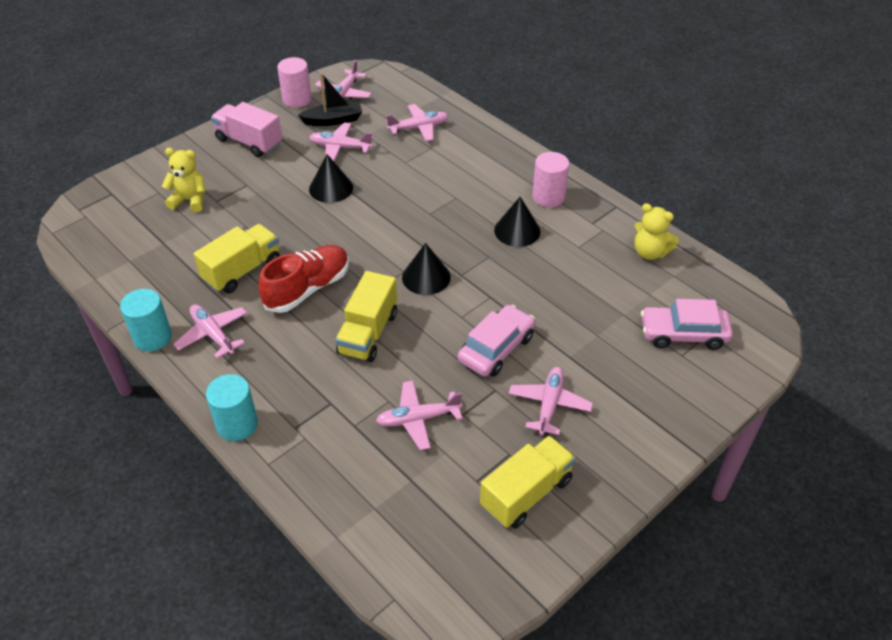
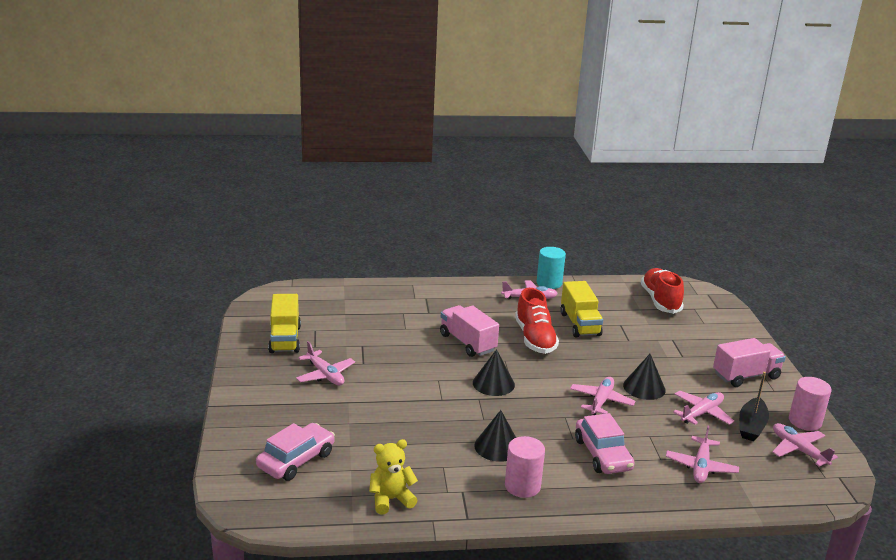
camera: 125 degrees right, 20 degrees down
yellow teddy bear [162,148,206,212] -> none
turquoise cylinder [206,374,258,441] -> none
yellow truck [335,271,397,362] -> pink truck [440,305,499,357]
pink plane [376,381,462,450] -> pink plane moved to [570,377,635,415]
pink car [458,305,535,377] -> pink car moved to [575,413,635,474]
none -> red shoe [641,268,684,314]

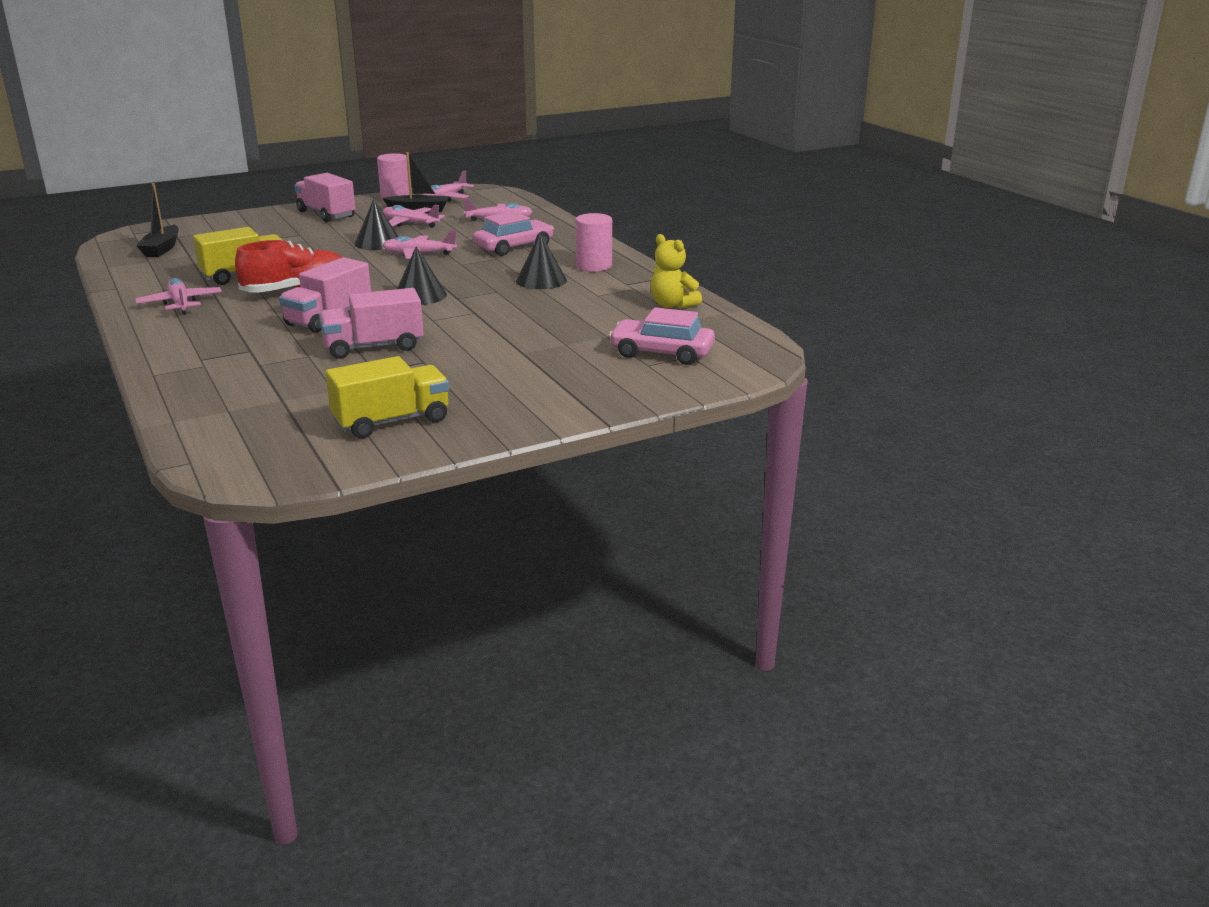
camera: 110 degrees left, 0 degrees up
pink plane [296,341,355,386] -> none
turquoise cylinder [536,247,566,289] -> none
red shoe [641,268,684,314] -> black boat [137,183,179,257]
none -> pink truck [319,288,424,359]

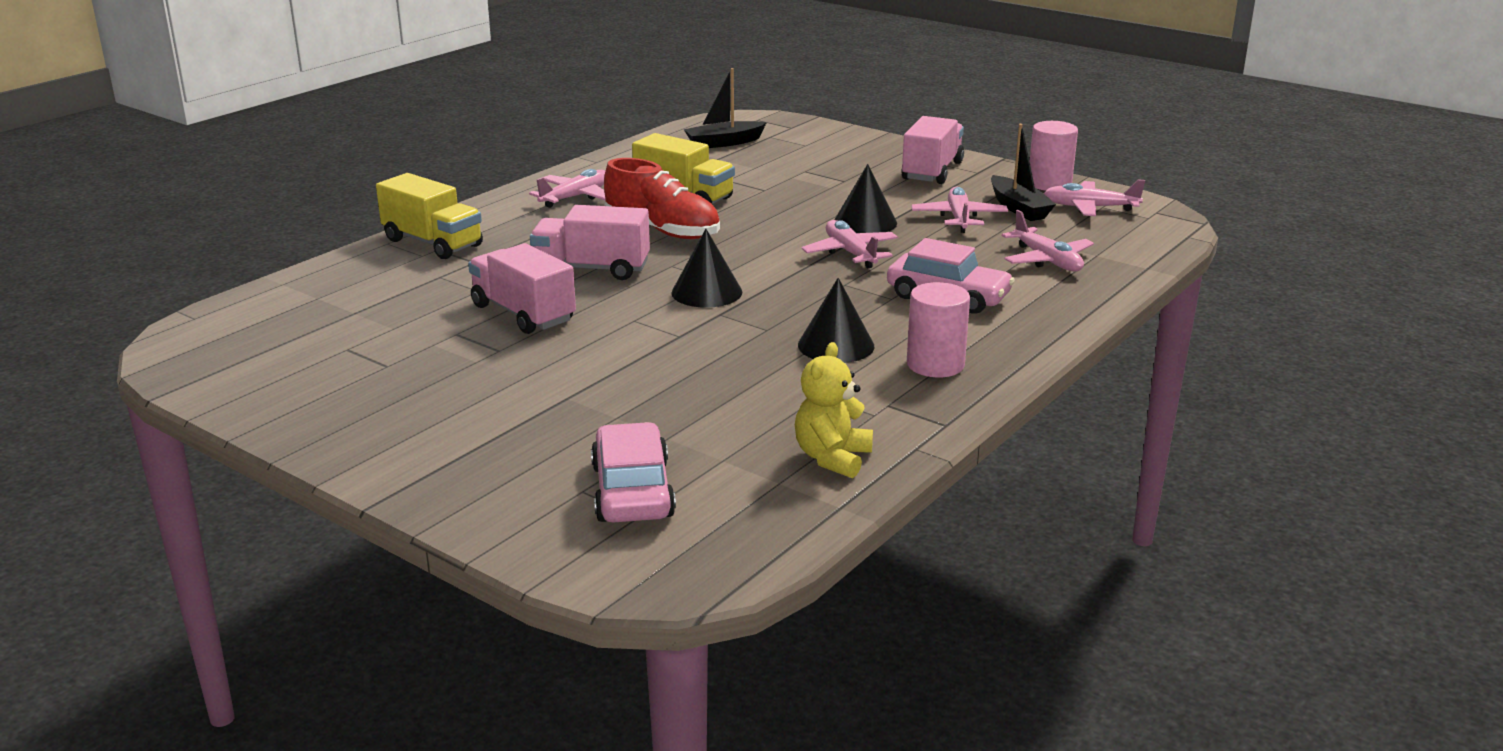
camera: 65 degrees right, 0 degrees up
yellow truck [326,356,449,438] -> yellow truck moved to [376,173,483,259]

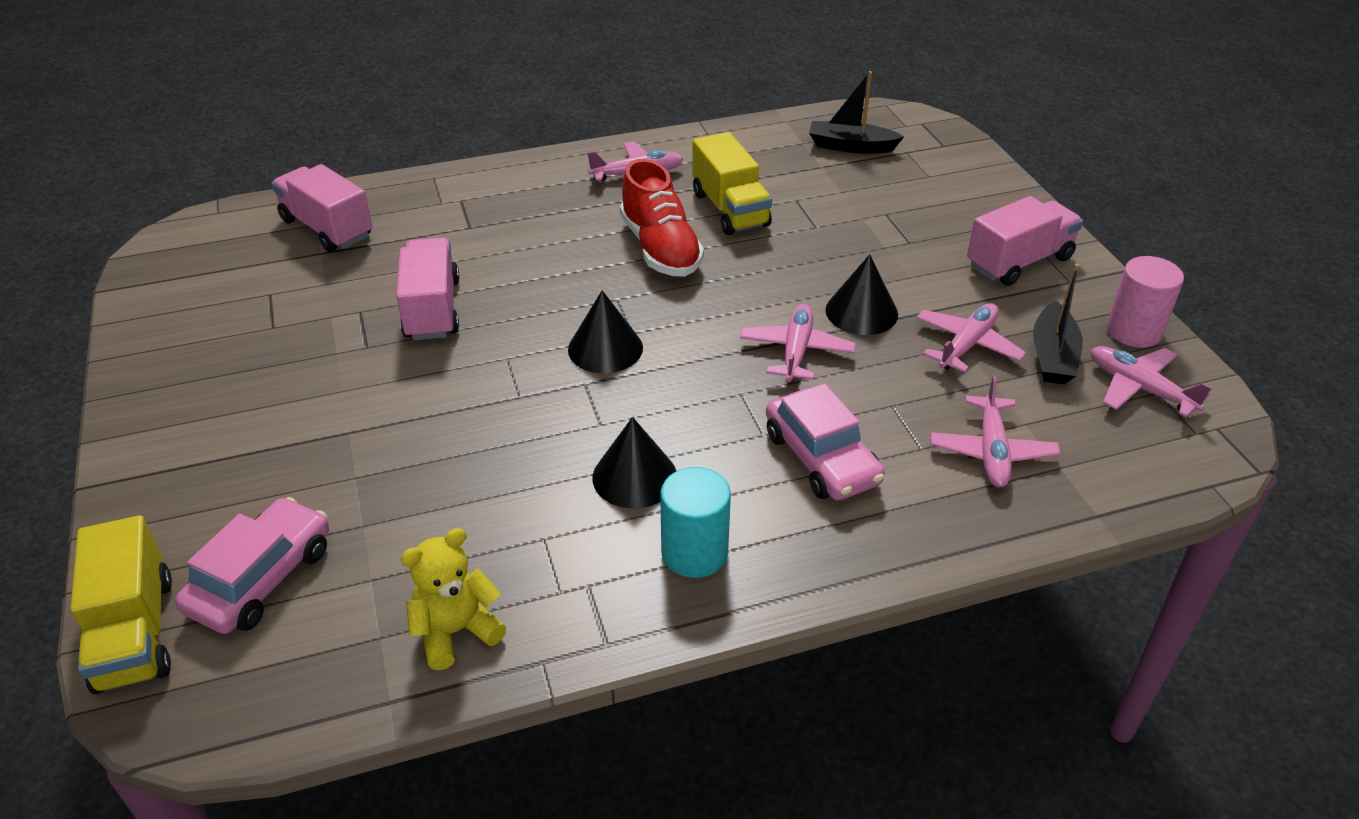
camera: 35 degrees right, 15 degrees up
yellow truck [376,173,483,259] -> yellow truck moved to [70,515,172,694]
pink truck [530,205,650,280] -> pink truck moved to [271,164,373,252]
pink cylinder [907,282,970,377] -> turquoise cylinder [660,467,731,578]

